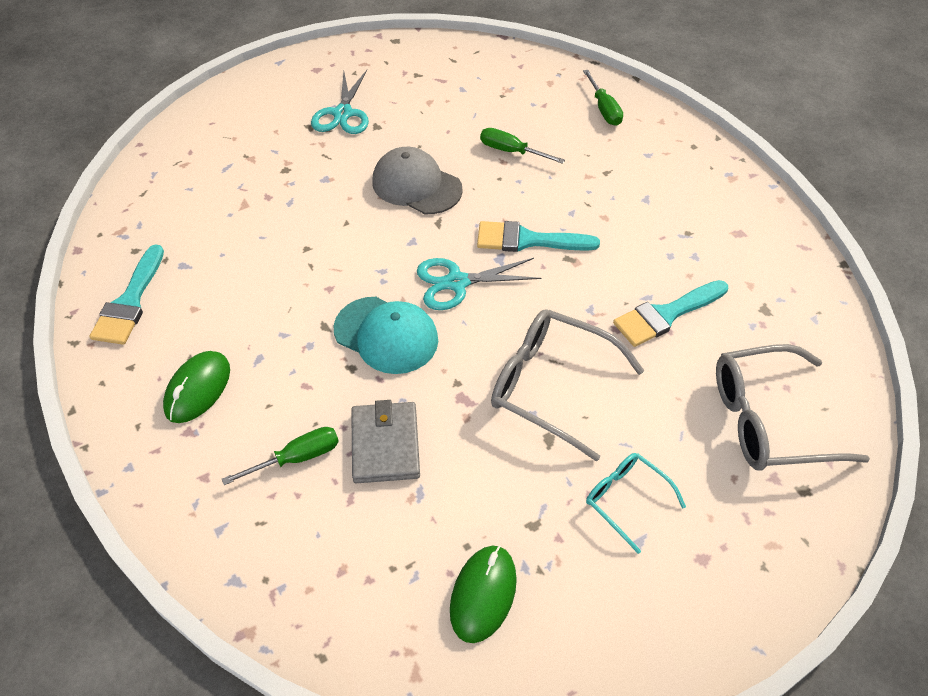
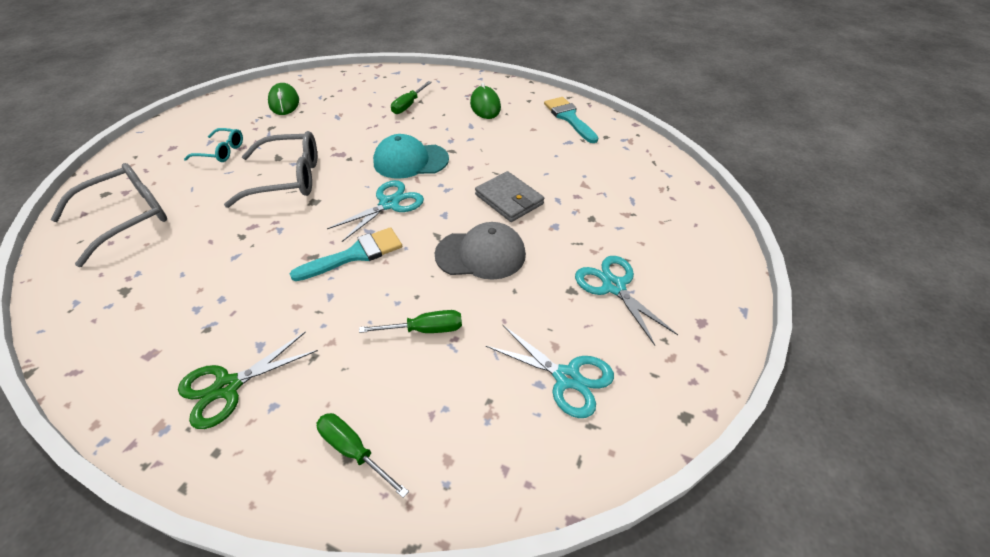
camera: 145 degrees right, 5 degrees down
grey wallet [351,400,420,483] -> grey wallet moved to [475,171,544,222]
turquoise brush [613,280,728,347] -> none
none -> green scissors [178,331,318,429]
none -> turquoise scissors [486,325,614,418]

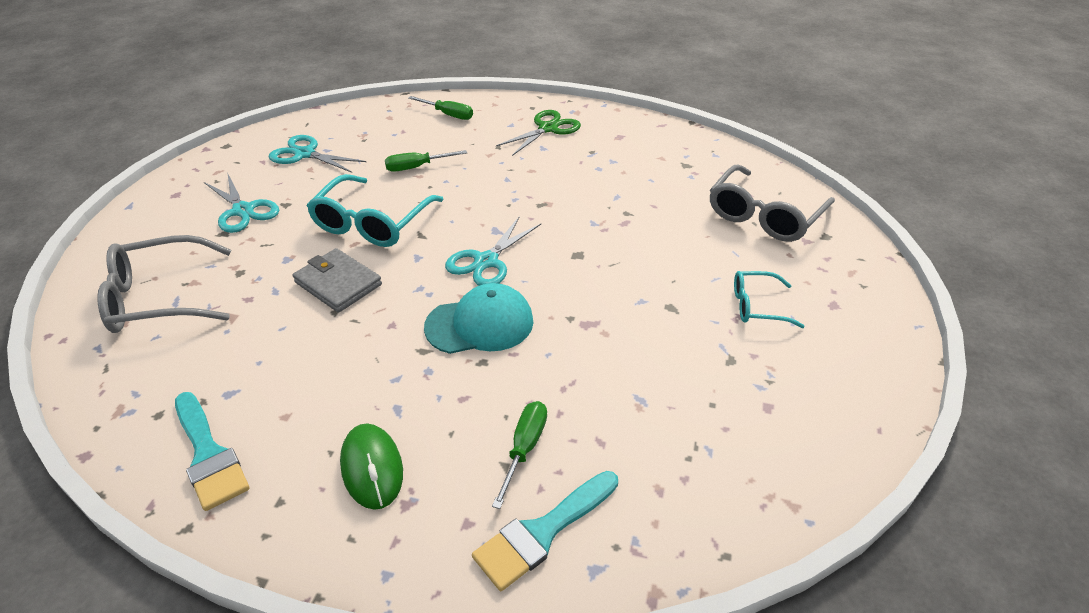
camera: 170 degrees right, 5 degrees down
grey glasses [224,131,317,208] -> grey glasses moved to [97,235,231,333]
green mouse [268,83,299,115] -> none
turquoise brush [290,227,402,281] -> turquoise brush moved to [472,471,618,591]
grey cap [435,222,526,280] -> turquoise glasses [307,174,444,247]

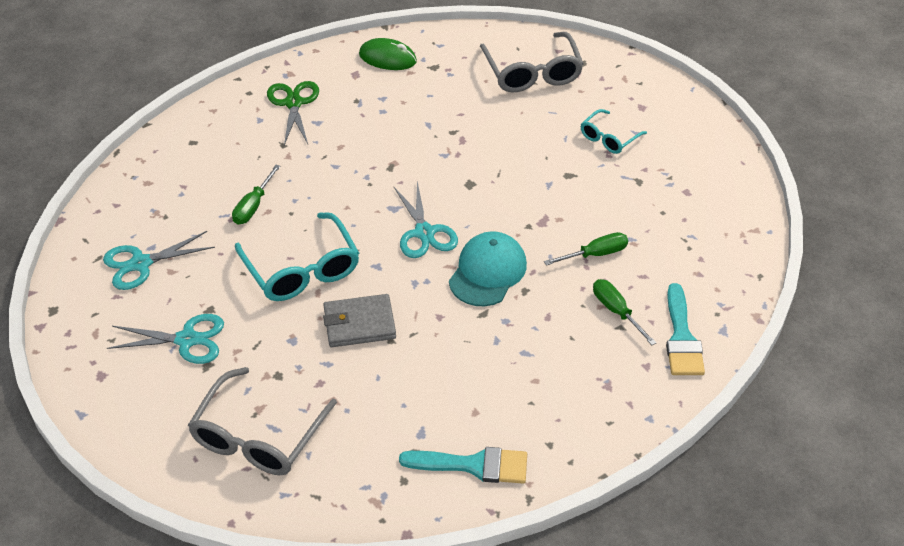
camera: 50 degrees left, 5 degrees up
green mouse [340,423,403,510] -> green mouse moved to [359,38,417,70]
green screwdriver [408,96,473,120] -> green screwdriver moved to [544,232,628,266]

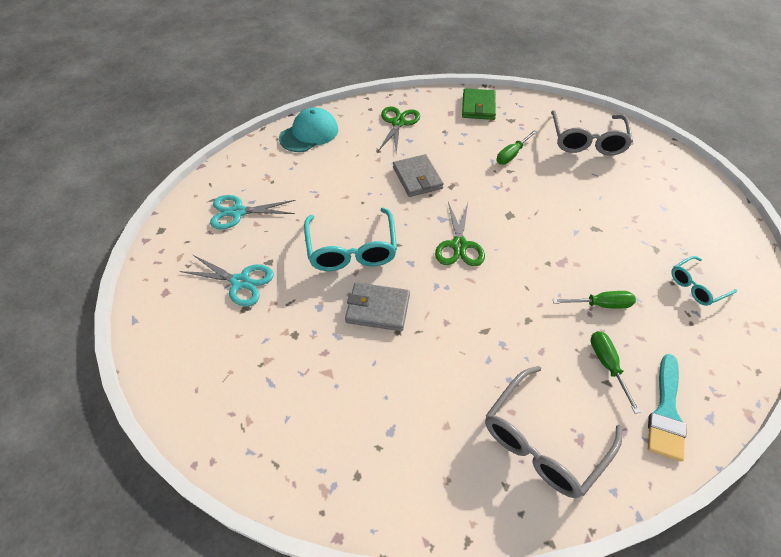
camera: 20 degrees right, 5 degrees up
grey glasses [188,367,337,475] -> grey glasses moved to [485,366,622,498]
green screwdriver [232,165,280,225] -> green screwdriver moved to [496,130,537,164]
green mouse [359,38,417,70] -> green wallet [462,88,496,120]
turquoise scissors [393,182,458,258] -> green scissors [435,202,485,266]
turquoise brush [399,447,527,483] -> none
turquoise cap [449,231,527,306] -> turquoise cap moved to [279,107,338,152]
turquoise glasses [581,109,647,154] -> turquoise glasses moved to [671,256,737,306]
none -> grey wallet [393,154,444,197]

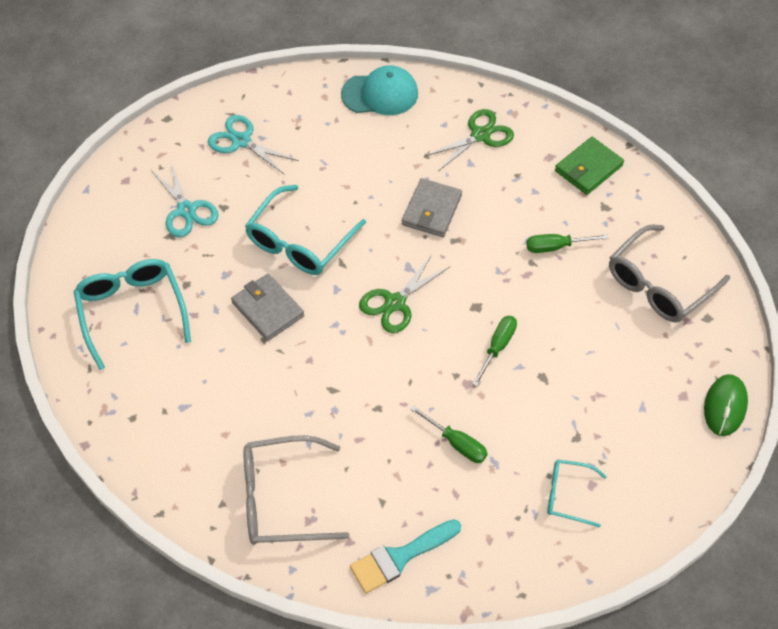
camera: 40 degrees right, 5 degrees up
green screwdriver [590,331,641,414] -> green screwdriver moved to [472,316,517,386]
none -> turquoise glasses [73,259,191,370]
none -> green mouse [704,374,748,436]

